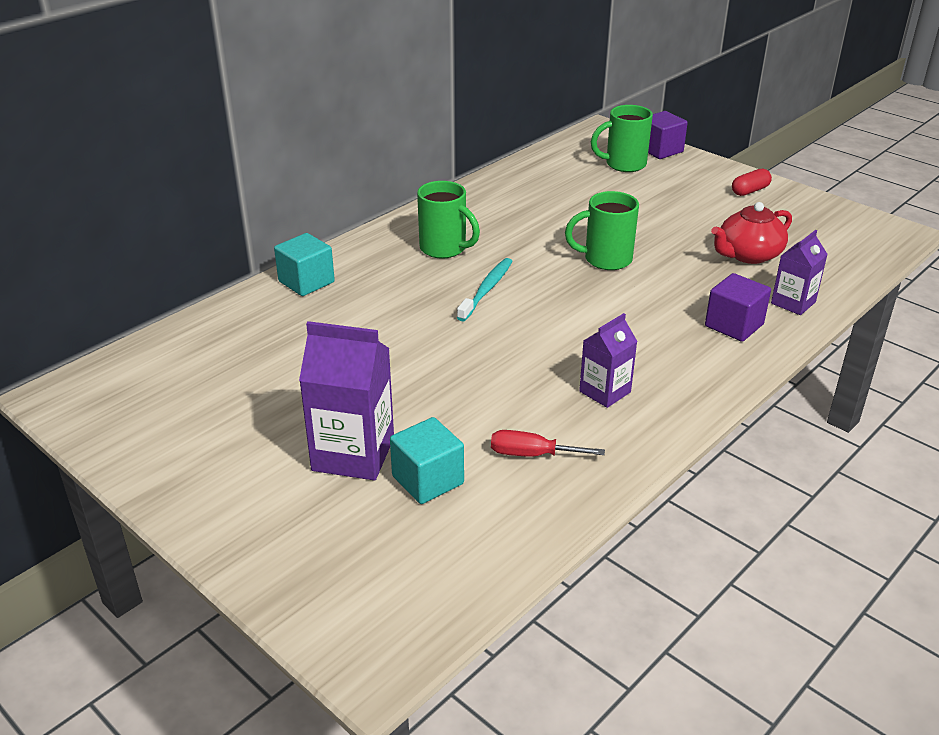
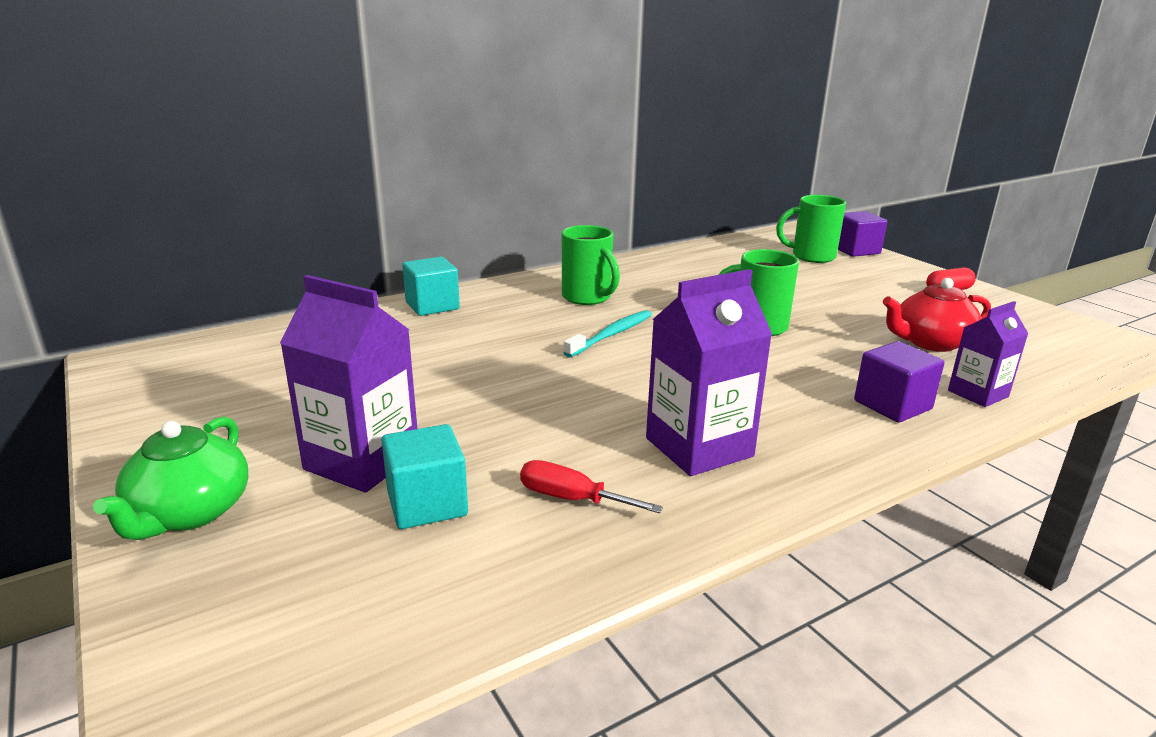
camera: 15 degrees right, 10 degrees down
purple carton [579,313,638,408] -> purple carton [646,269,772,476], size x1.67
none -> green teapot [93,417,248,540]

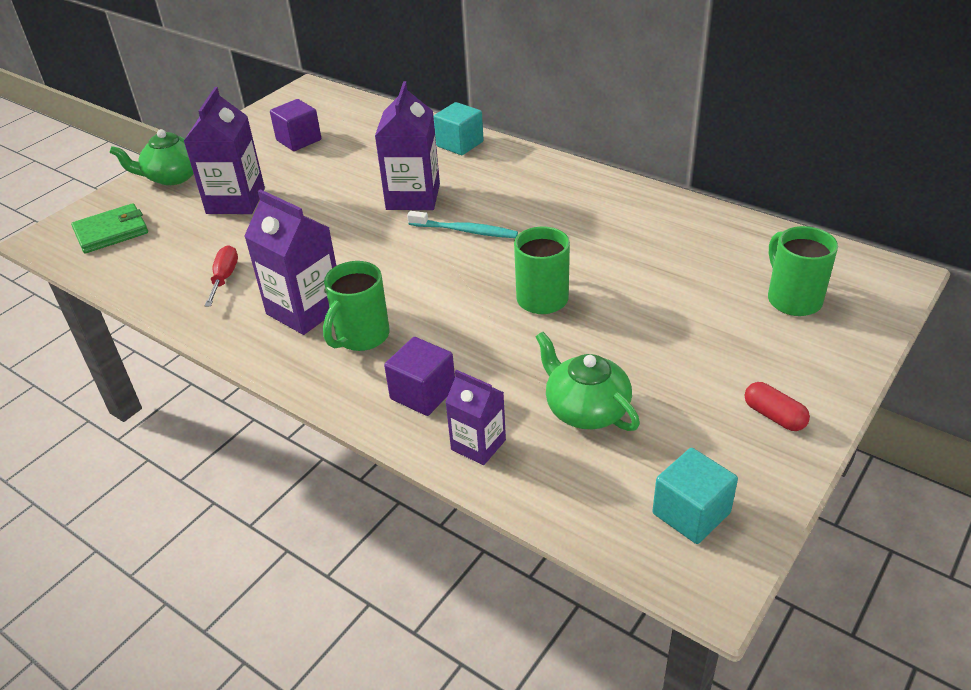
camera: 70 degrees right, 15 degrees up
turquoise cube [381,424,468,529] -> turquoise cube moved to [652,448,738,544]
green mug [562,225,620,305] -> green mug moved to [323,261,390,351]
purple cube [838,211,887,257] -> purple cube moved to [270,99,321,151]
red teapot [883,278,991,352] -> green teapot [536,332,640,431]
none -> green wallet [71,203,148,253]
none -> purple carton [375,81,440,210]

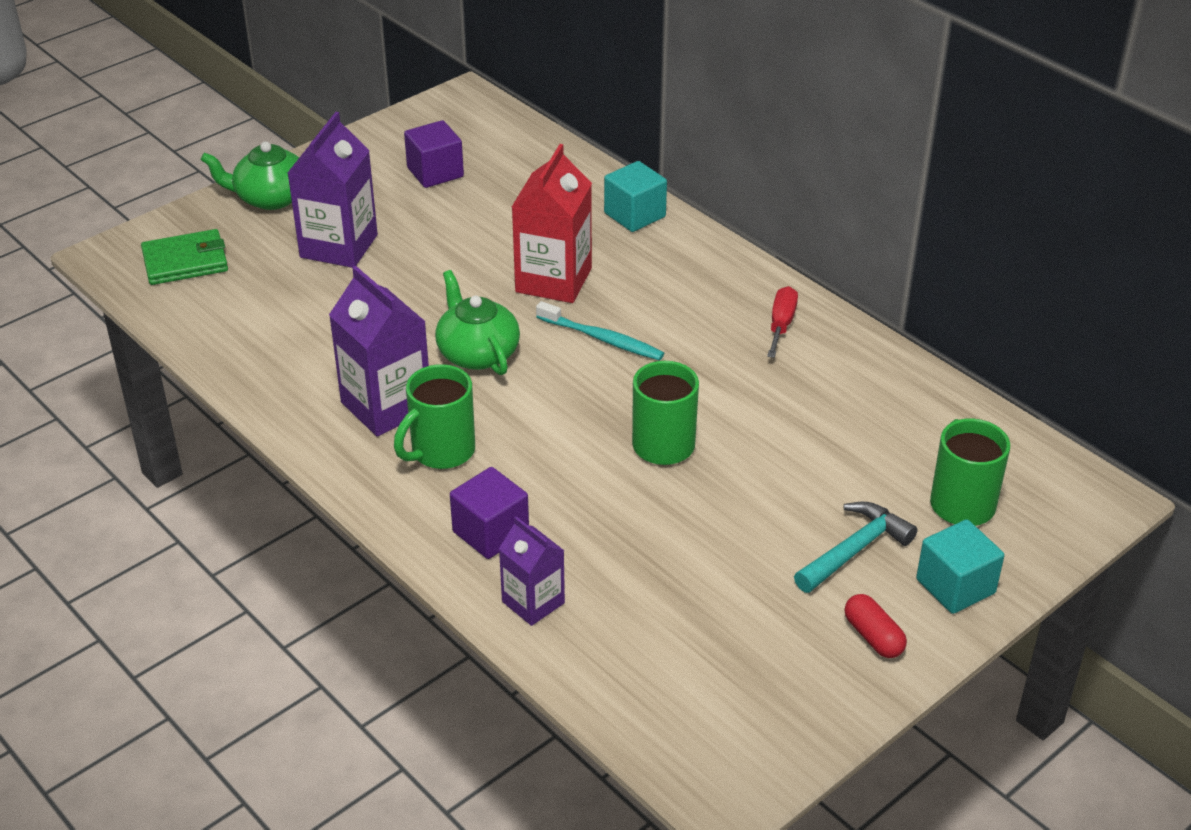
camera: 10 degrees right, 0 degrees up
red screwdriver [205,245,238,306] -> red screwdriver moved to [767,286,798,358]
purple carton [375,81,440,210] -> red carton [512,144,592,303]
green teapot [536,332,640,431] -> green teapot moved to [435,270,520,375]
turquoise cube [652,448,738,544] -> turquoise cube moved to [916,519,1005,614]
none -> turquoise hammer [794,502,918,593]

